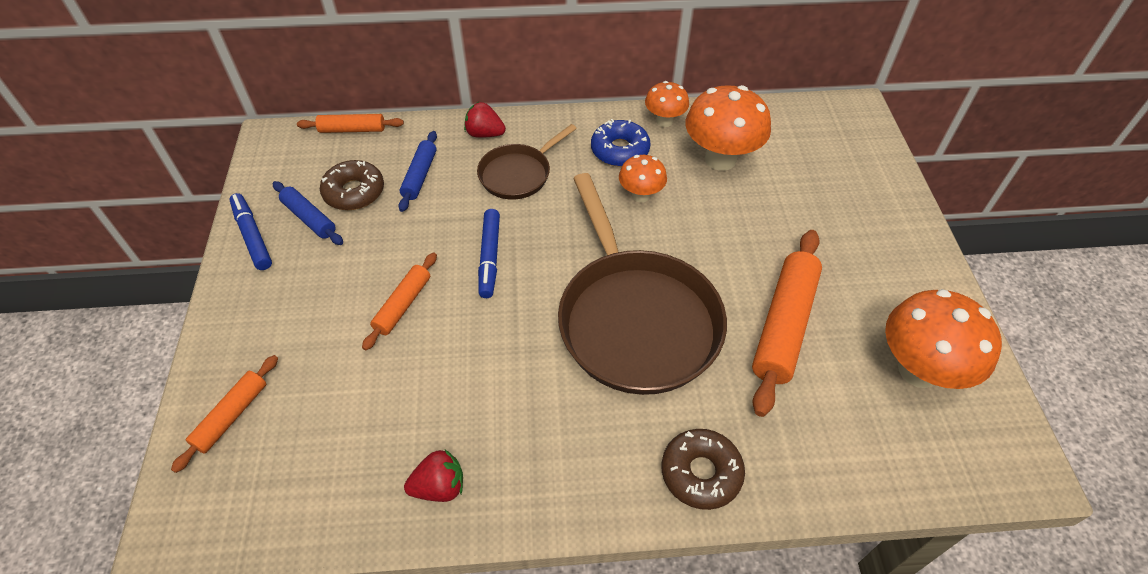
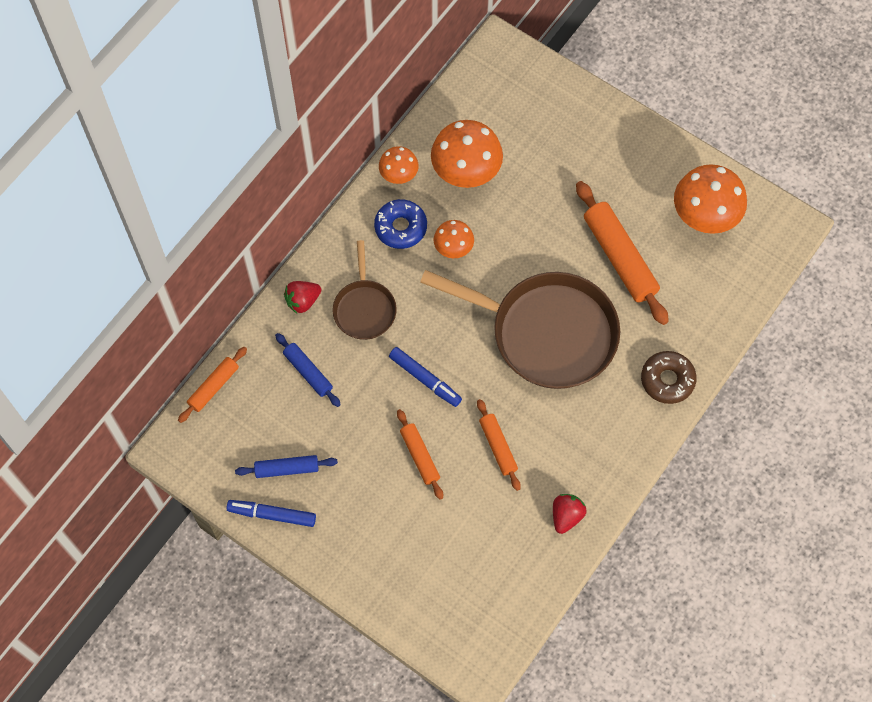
camera: 50 degrees left, 15 degrees up
orange rolling pin [171,355,278,473] -> orange rolling pin moved to [477,399,521,491]
brown donut [320,160,384,210] -> none

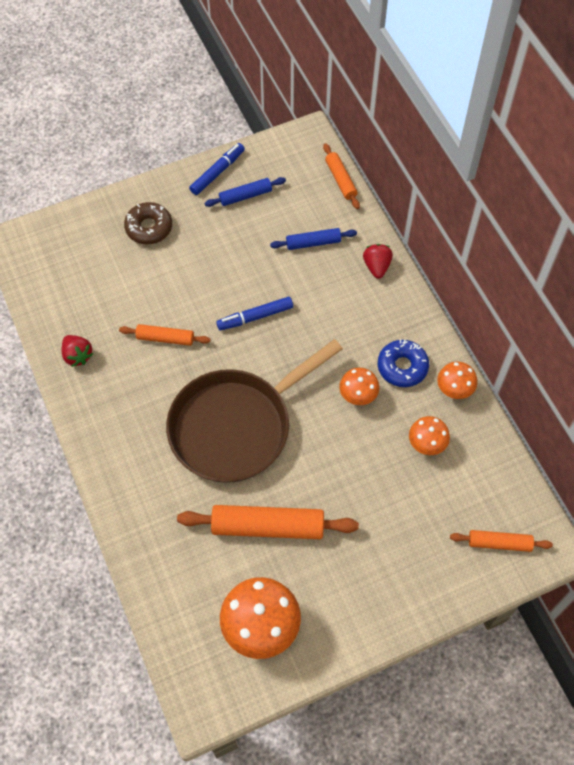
camera: 120 degrees right, 5 degrees down
blue rolling pin [235,455,338,478] -> blue rolling pin turned 45 degrees clockwise [204,177,286,207]
brown pan [333,240,397,340] -> none
orange rolling pin [397,409,443,500] -> orange rolling pin moved to [450,530,553,552]
orange mushroom [431,120,503,188] -> orange mushroom [409,416,450,455], size x0.56
brown donut [641,351,697,404] -> brown donut moved to [124,202,172,244]

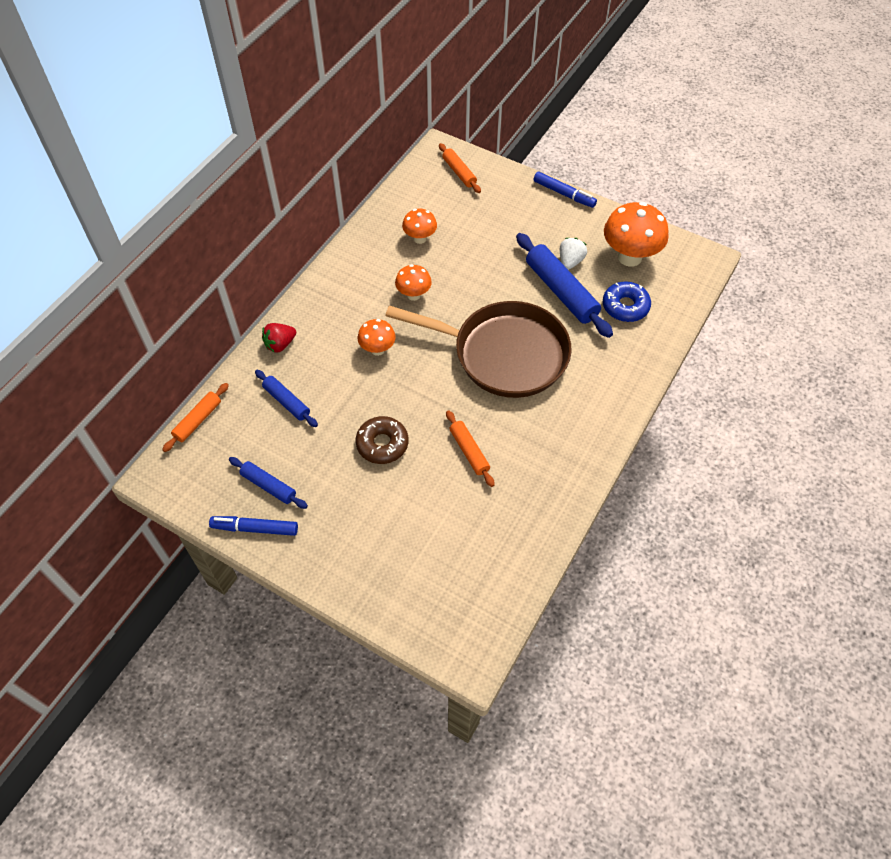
camera: 125 degrees left, 5 degrees down
red strawberry [62,335,93,367] -> none
brown donut [124,202,172,244] -> brown donut moved to [356,416,408,464]
orange rolling pin [177,505,359,539] -> blue rolling pin [516,233,613,338]
blue marker [216,297,293,331] -> blue marker moved to [534,172,597,208]
blue donut [378,339,429,387] -> blue donut moved to [603,281,651,322]
orange mushroom [437,362,477,399] -> orange mushroom moved to [358,319,396,356]
none -> white strawberry [560,238,587,270]

